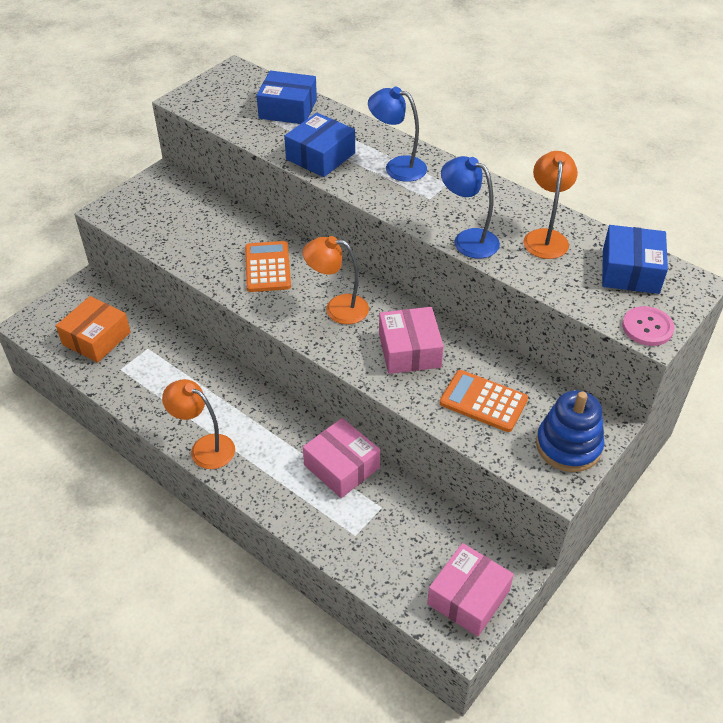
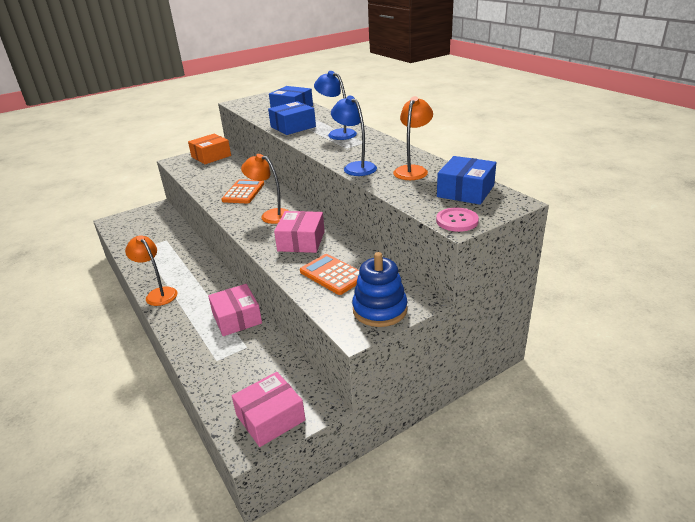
camera: 20 degrees right, 15 degrees down
orange box [56,296,131,363] -> orange box moved to [188,134,231,164]

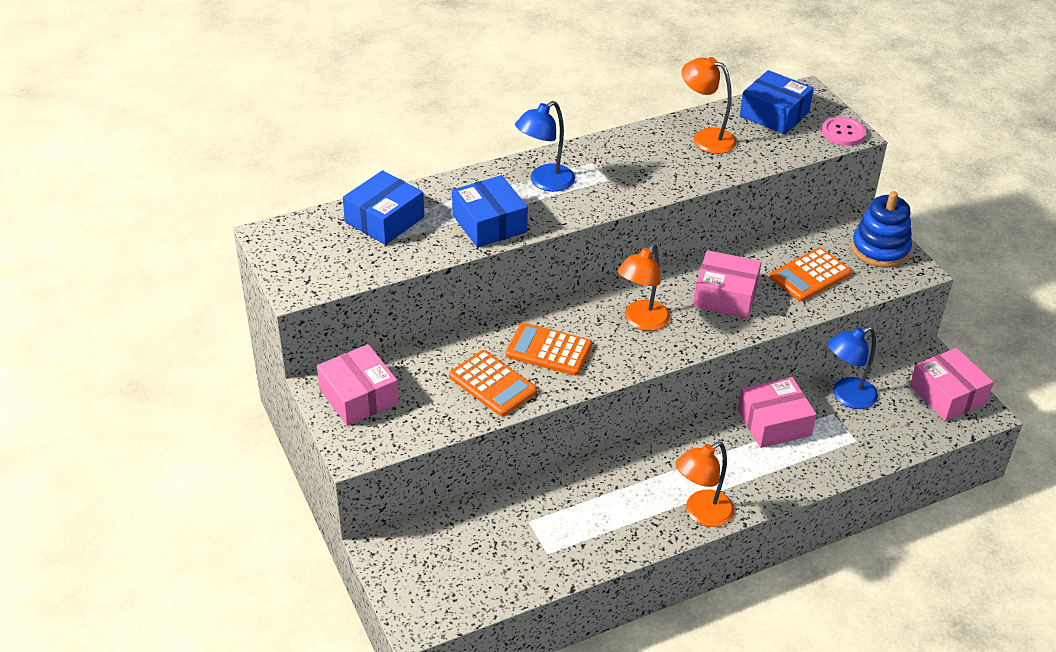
camera: 85 degrees left, 10 degrees up
orange box [188,134,231,164] -> pink box [317,344,399,426]
blue lamp [331,96,377,176] -> blue lamp moved to [828,326,878,409]
none -> orange calculator [449,350,537,417]

